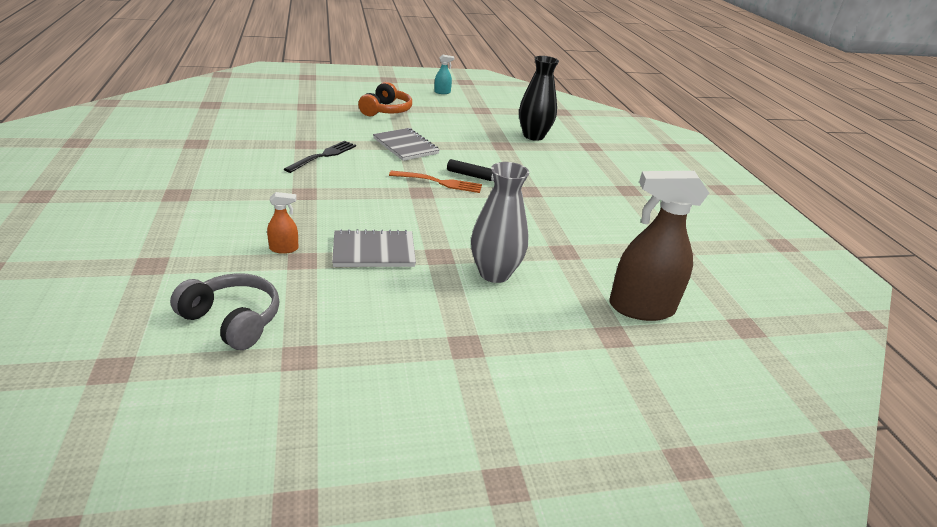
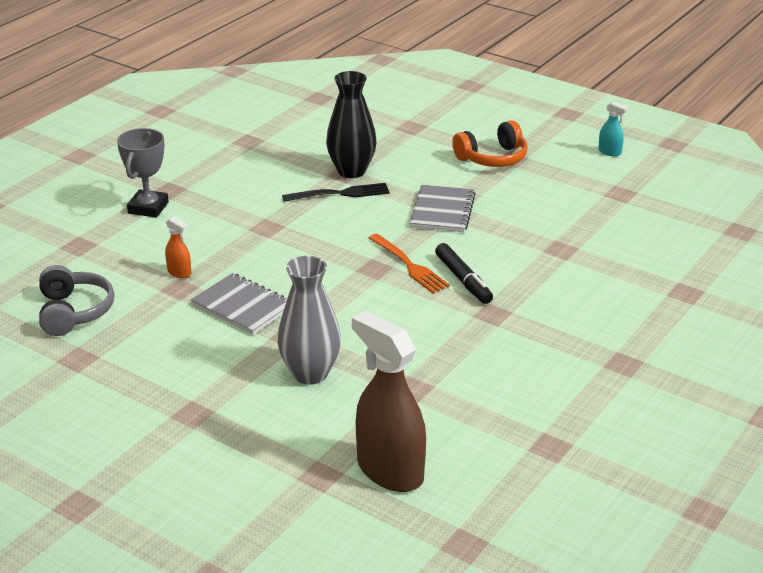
camera: 50 degrees right, 0 degrees up
black vase [519,56,559,141] -> black vase moved to [326,71,377,178]
none -> grey trophy [117,128,169,218]

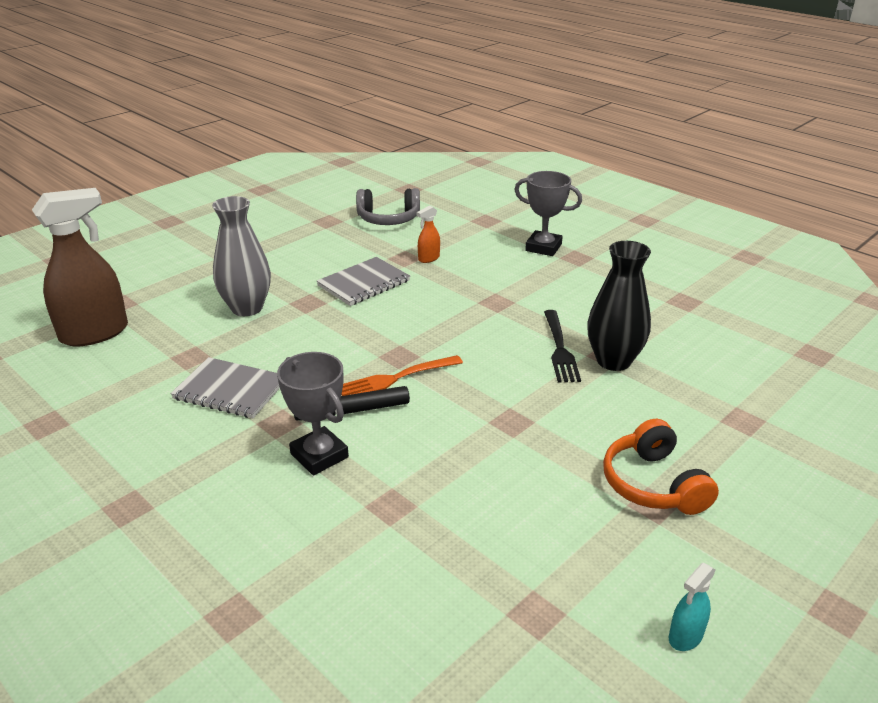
camera: 100 degrees right, 0 degrees up
grey notebook [409,185,476,232] -> grey notebook moved to [171,357,280,418]
none -> grey trophy [277,352,349,475]

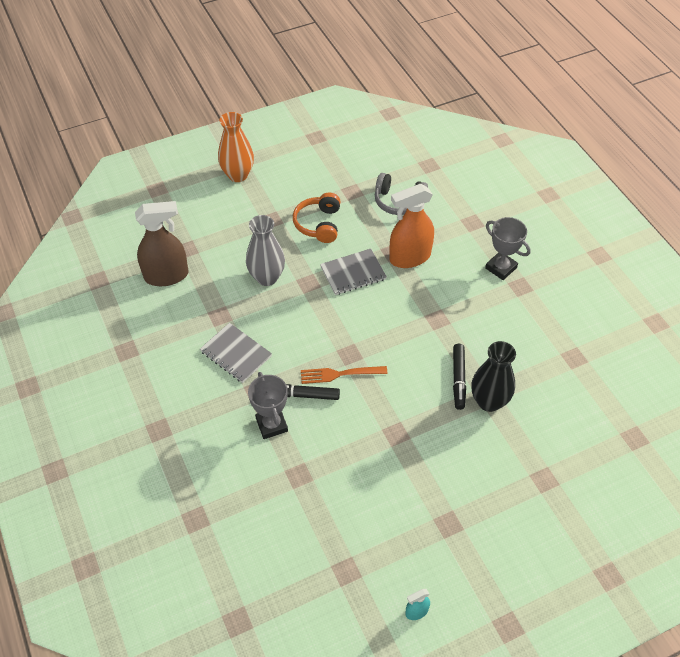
camera: 20 degrees right, 20 degrees up
orange spray bottle [417,205,440,263] -> orange spray bottle [389,184,434,268], size x2.31
black fork [544,310,581,382] -> black marker [453,344,466,410]
orange headphones [603,419,719,515] -> orange headphones moved to [293,193,341,243]
none -> orange vase [218,112,254,182]

